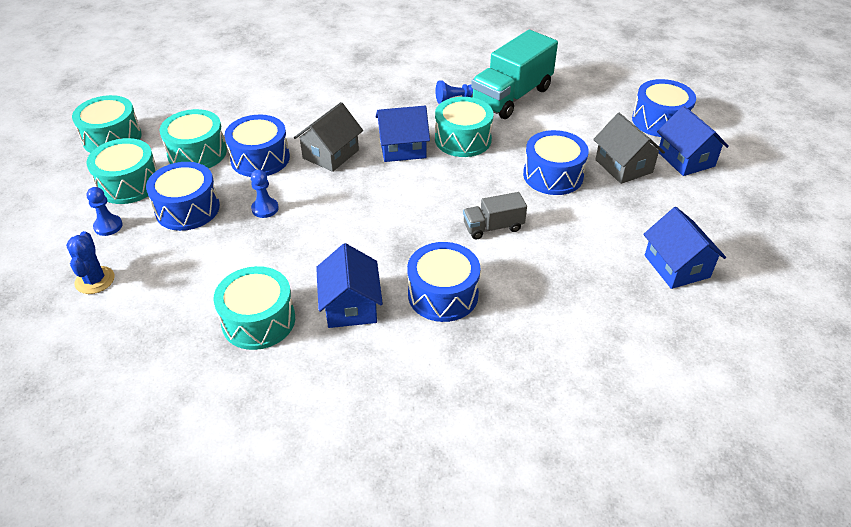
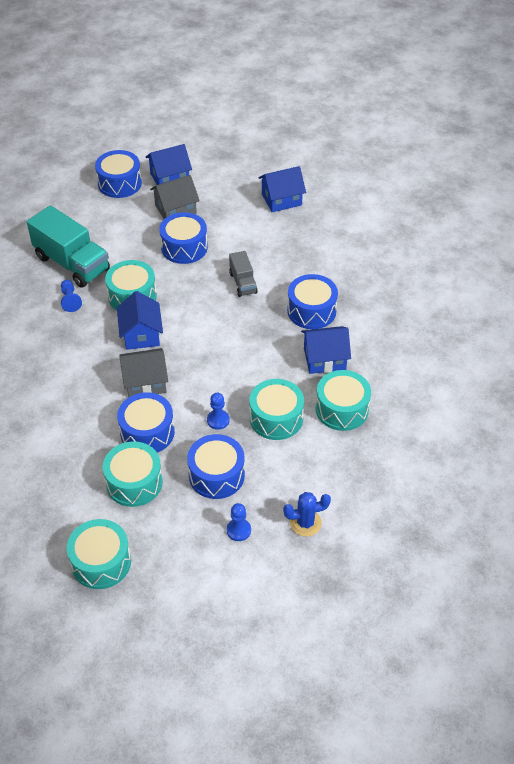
camera: 90 degrees left, 5 degrees up
turquoise drum [86,138,157,204] -> turquoise drum moved to [250,379,304,440]
grey house [294,102,363,172] -> grey house turned 45 degrees counterclockwise [119,348,168,398]

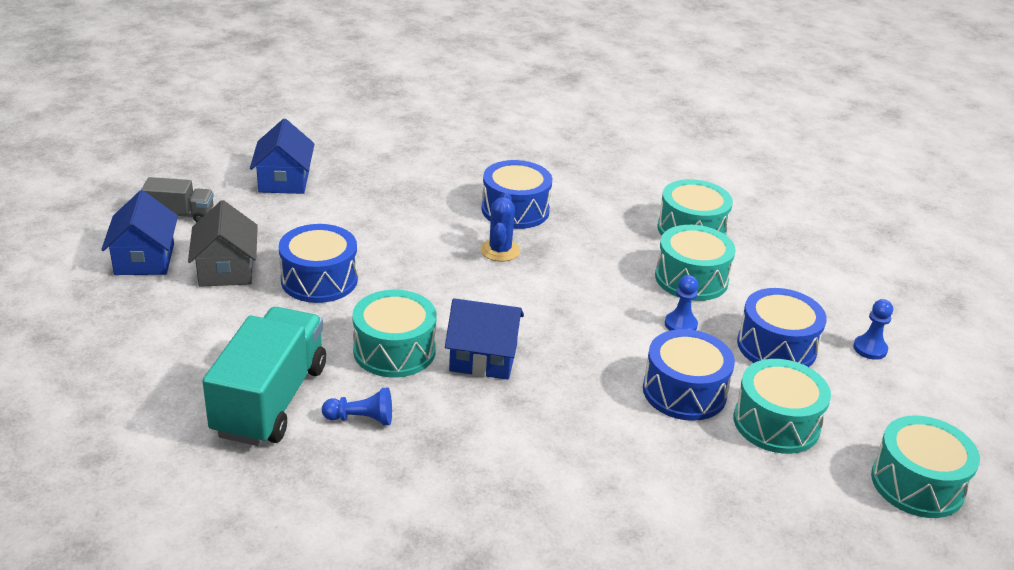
camera: 75 degrees left, 15 degrees down
turquoise truck [27,205,110,288] -> turquoise truck turned 45 degrees counterclockwise [202,307,326,446]
blue drum [95,150,142,198] -> none
grey house [119,348,168,398] -> none
grey truck [229,251,258,297] -> grey truck moved to [141,177,214,222]
blue cactus [283,492,331,537] -> blue cactus moved to [481,191,520,262]
blue house [301,326,351,374] -> none

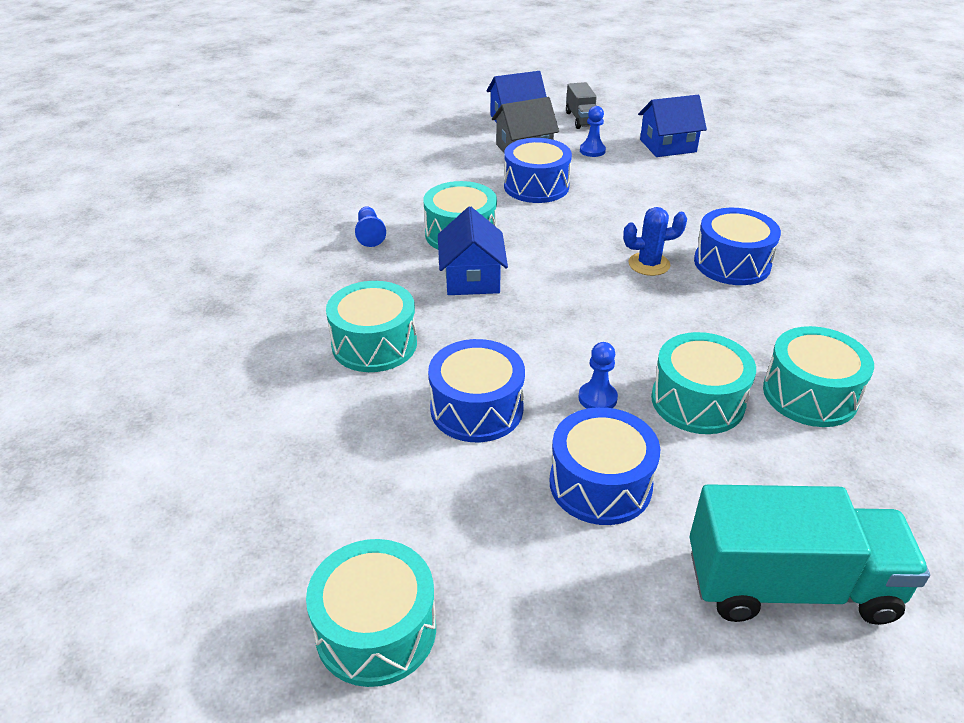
camera: 80 degrees right, 5 degrees up
turquoise truck [202,307,326,446] -> turquoise truck moved to [690,484,930,625]
turquoise drum [733,359,831,454] -> turquoise drum moved to [326,281,417,372]
blue pawn [853,299,893,360] -> blue pawn moved to [580,106,606,157]

